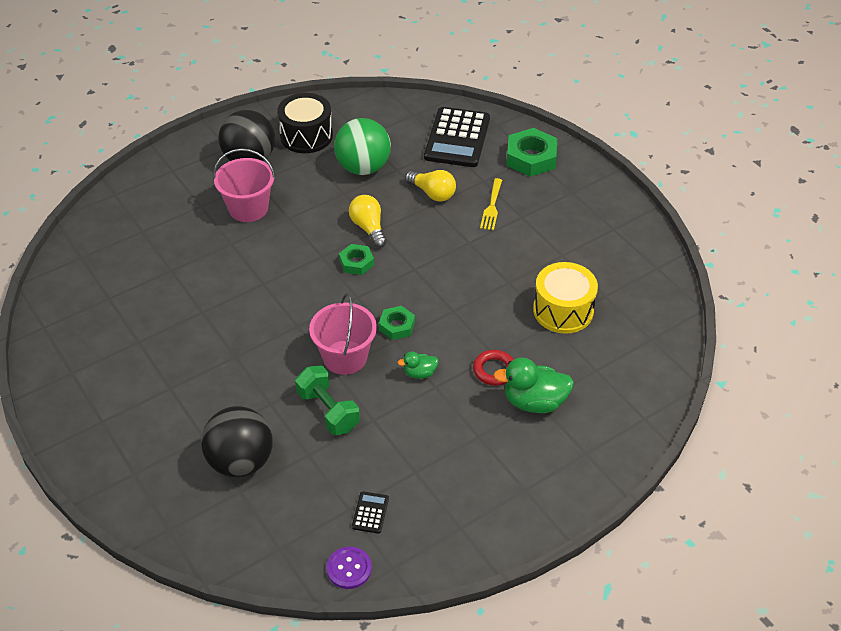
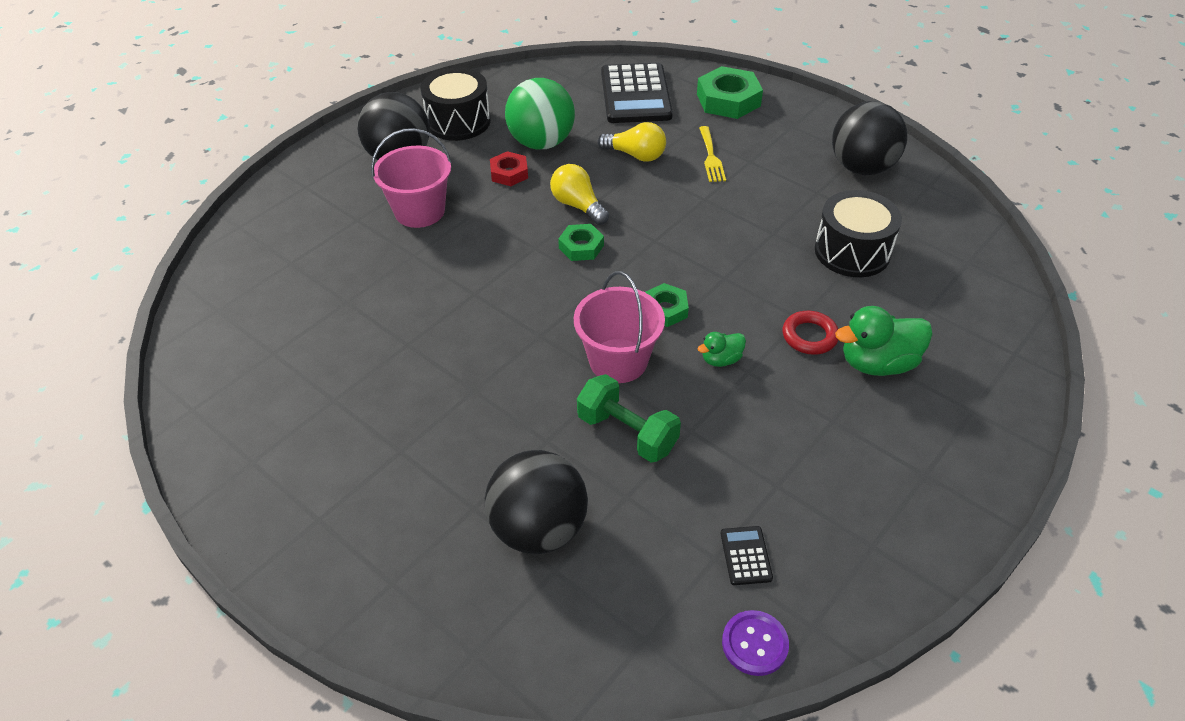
camera: 15 degrees left, 0 degrees up
yellow drum [533,262,598,334] -> black drum [815,190,902,277]
none -> red nut [490,151,528,186]
none -> black ball [832,101,907,175]

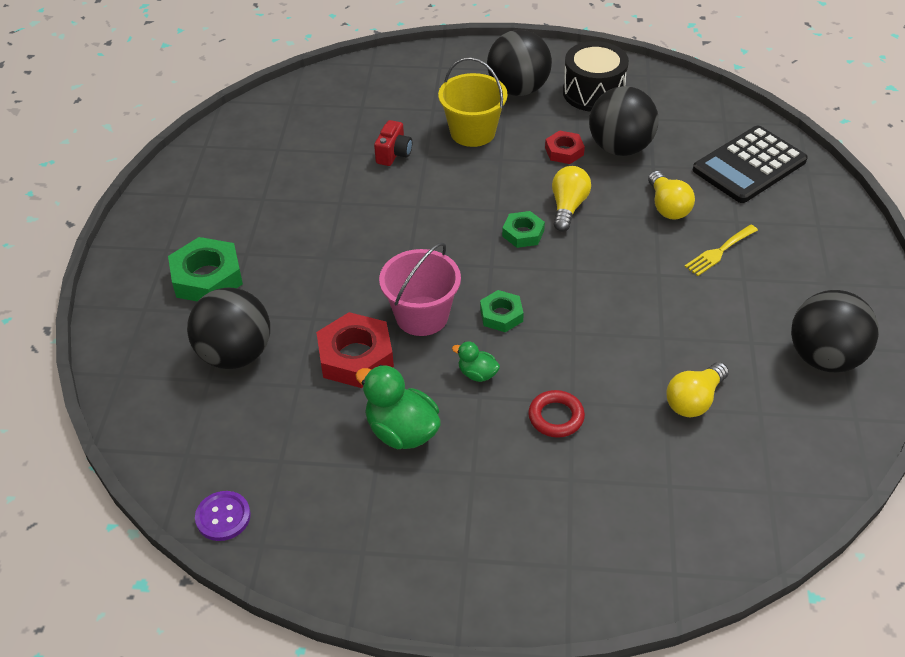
camera: 55 degrees right, 0 degrees up
pink bucket [371,128,452,228] -> yellow bucket [438,57,508,147]
green ball [505,78,575,150] -> black ball [589,86,659,156]
green dumbbell [577,374,681,462] -> red nut [316,312,394,388]
green nut [697,66,763,119] -> green nut moved to [168,237,243,302]
black calculator [721,526,773,585] -> none
black drum [815,190,902,277] -> yellow light bulb [667,362,729,417]
green duck [835,306,933,376] -> green duck moved to [356,365,441,449]
none -> red camera [374,120,412,166]

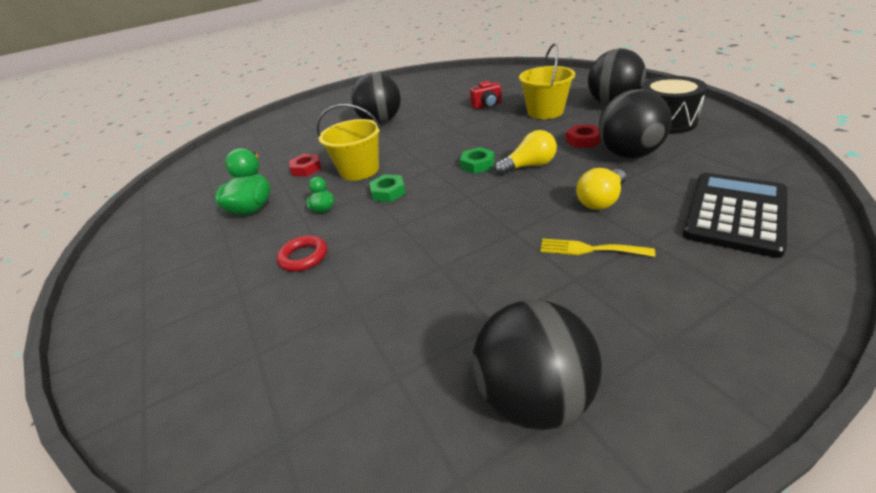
camera: 60 degrees right, 10 degrees down
green nut [168,237,243,302] -> none
black ball [187,287,270,369] -> black ball moved to [351,72,401,124]
purple button [195,491,251,541] -> none
red nut [316,312,394,388] -> red nut [289,154,321,176], size x0.58
pink bucket [379,242,461,336] -> yellow bucket [317,104,381,181]
yellow light bulb [667,362,729,417] -> none
black calculator [693,126,808,203] -> black calculator turned 105 degrees clockwise [683,173,788,258]

